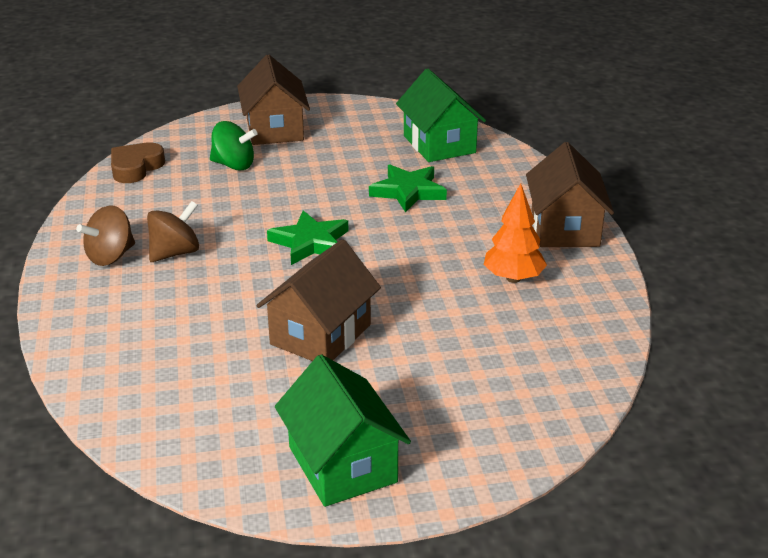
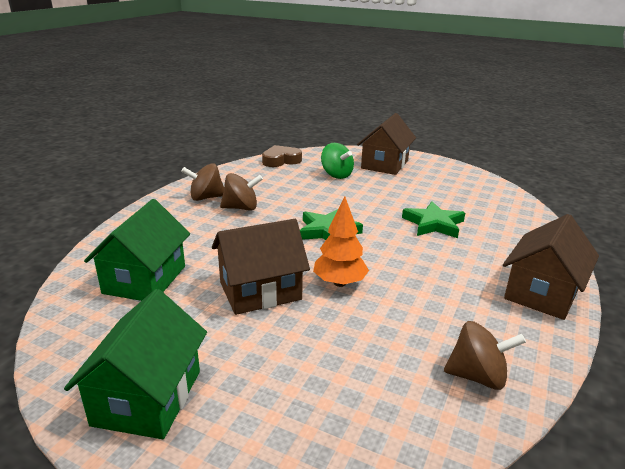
camera: 35 degrees right, 5 degrees down
green house [396,69,486,162] -> green house moved to [84,199,190,301]
orange tree [484,184,547,283] -> orange tree moved to [313,196,369,287]
none -> brown spinning top [444,321,526,390]

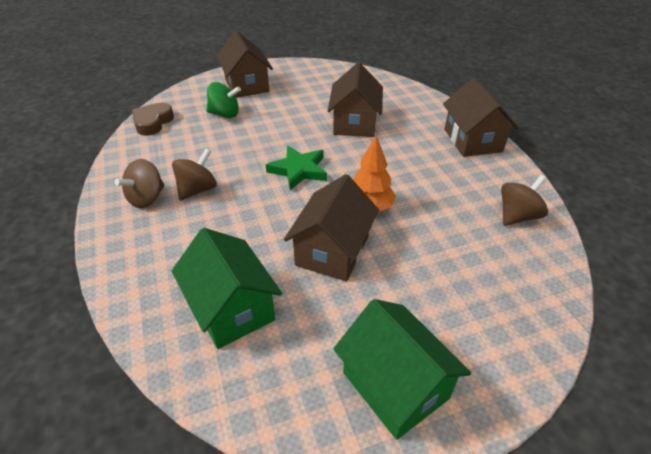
camera: 45 degrees left, 15 degrees up
green star [402,201,465,238] -> brown house [328,62,383,137]

